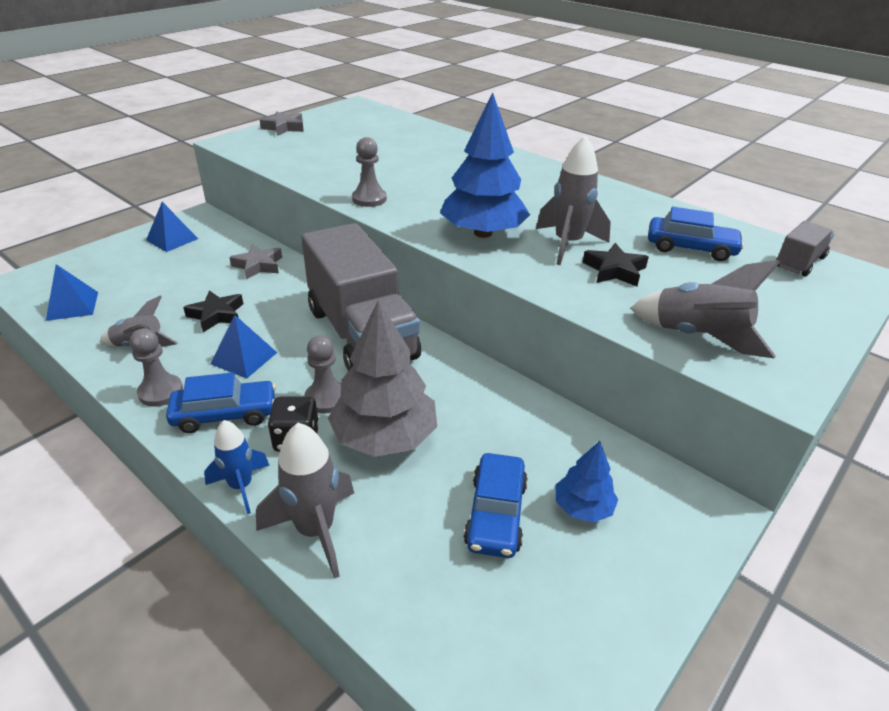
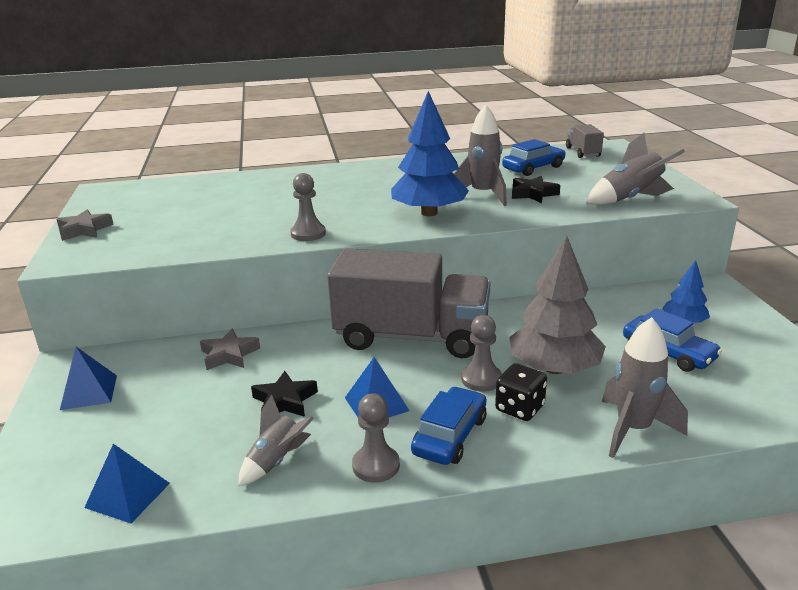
camera: 50 degrees left, 10 degrees down
blue rocket [204,420,270,514] -> none

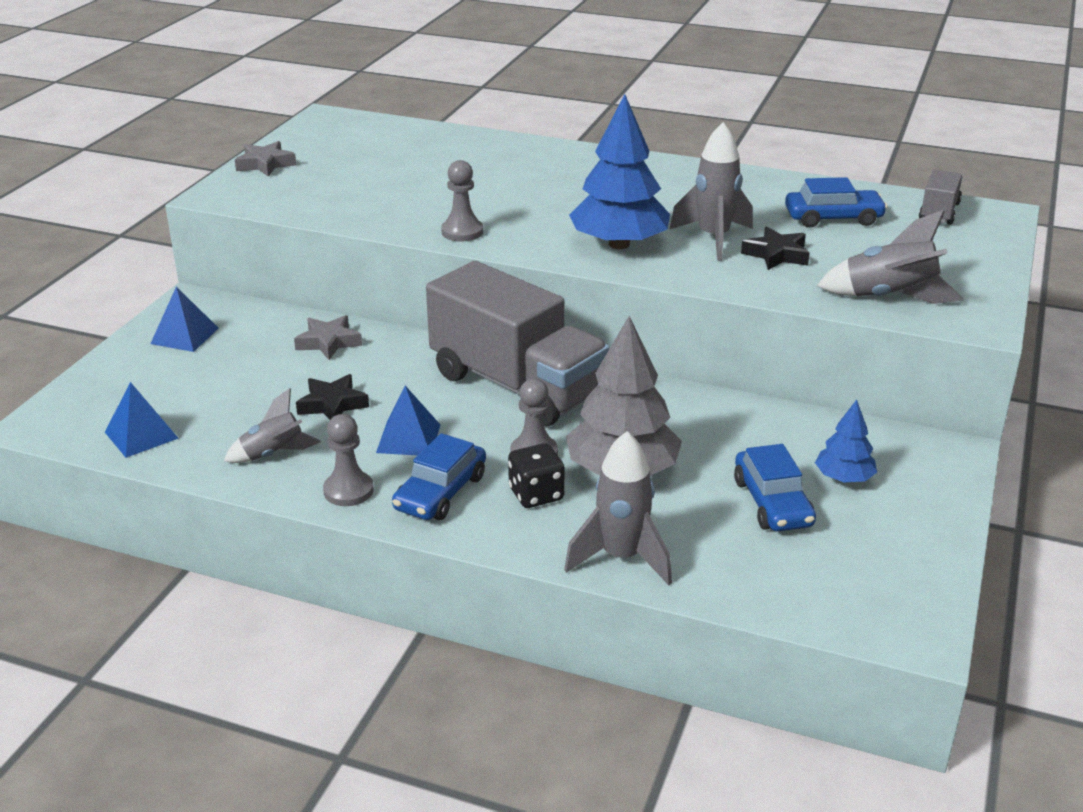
camera: 30 degrees right, 5 degrees up
blue car [411,386,486,465] -> blue car turned 150 degrees clockwise [392,433,486,520]

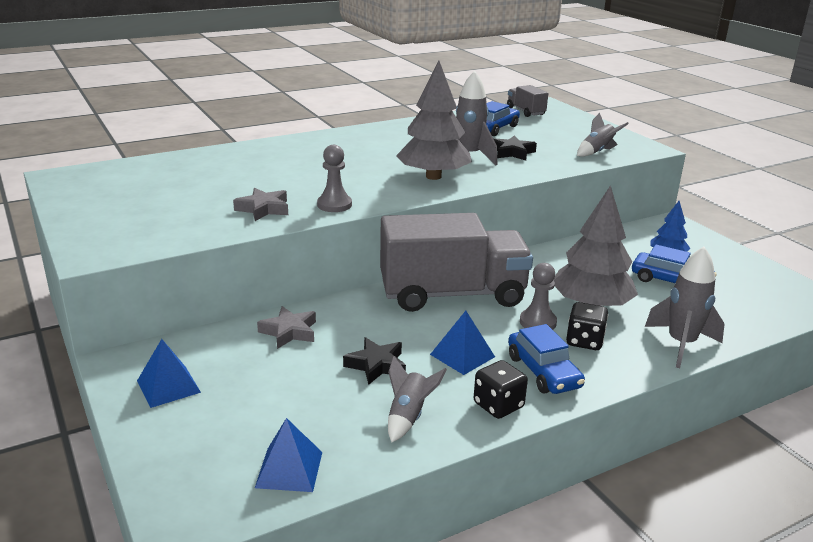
camera: 50 degrees left, 5 degrees down
grey star [235,141,296,176] -> grey star moved to [233,188,288,221]
grey pawn [323,414,374,506] -> black dice [474,360,528,419]
blue tree [569,94,670,249] -> grey tree [396,61,472,180]
grey rocket [817,210,964,304] -> grey rocket [577,113,629,157], size x0.65

